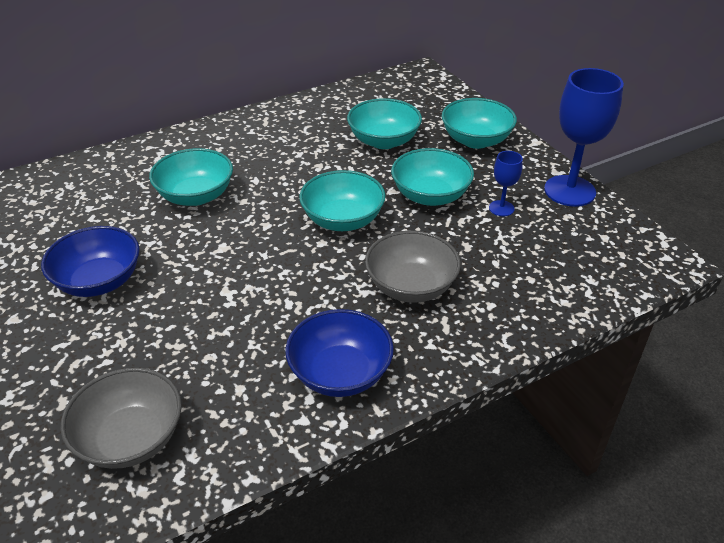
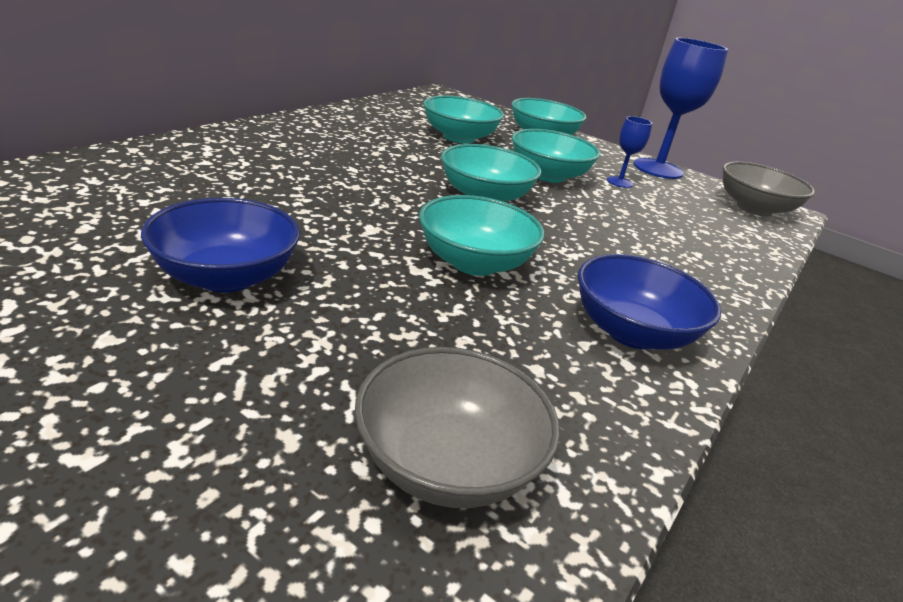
camera: 30 degrees left, 10 degrees down
turquoise bowl [149,148,233,206] -> turquoise bowl moved to [419,195,545,276]
grey bowl [365,231,461,303] -> grey bowl moved to [722,162,815,216]

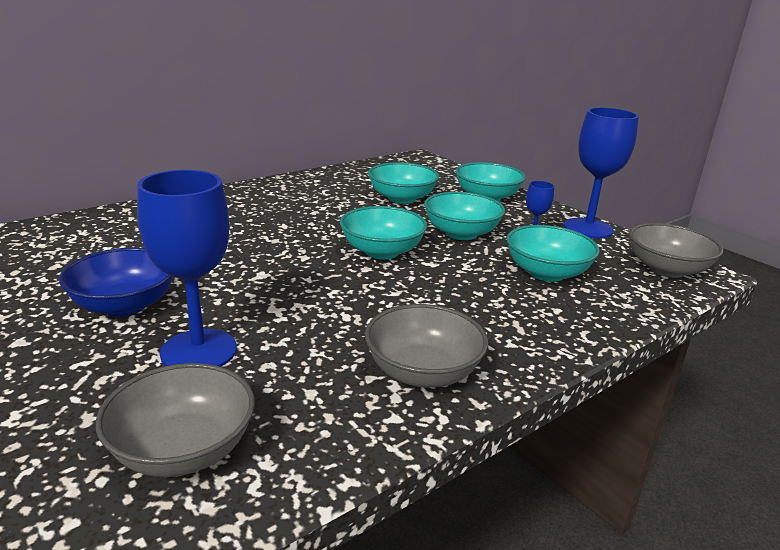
camera: 20 degrees right, 5 degrees down
turquoise bowl [419,195,545,276] -> turquoise bowl moved to [506,225,600,282]
blue bowl [578,254,721,350] -> grey bowl [365,304,488,388]
none -> blue goblet [137,170,237,367]

